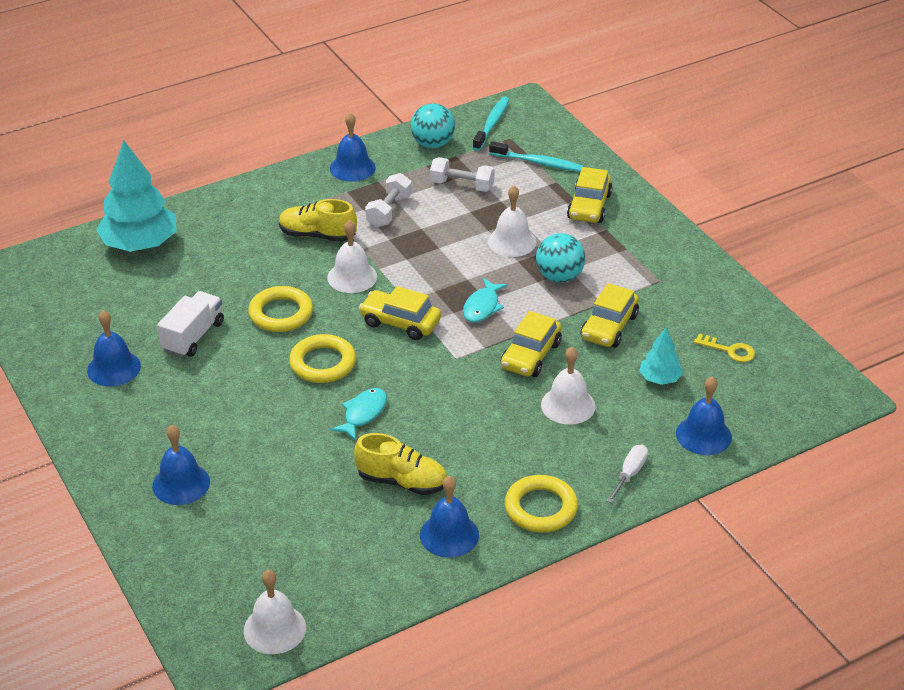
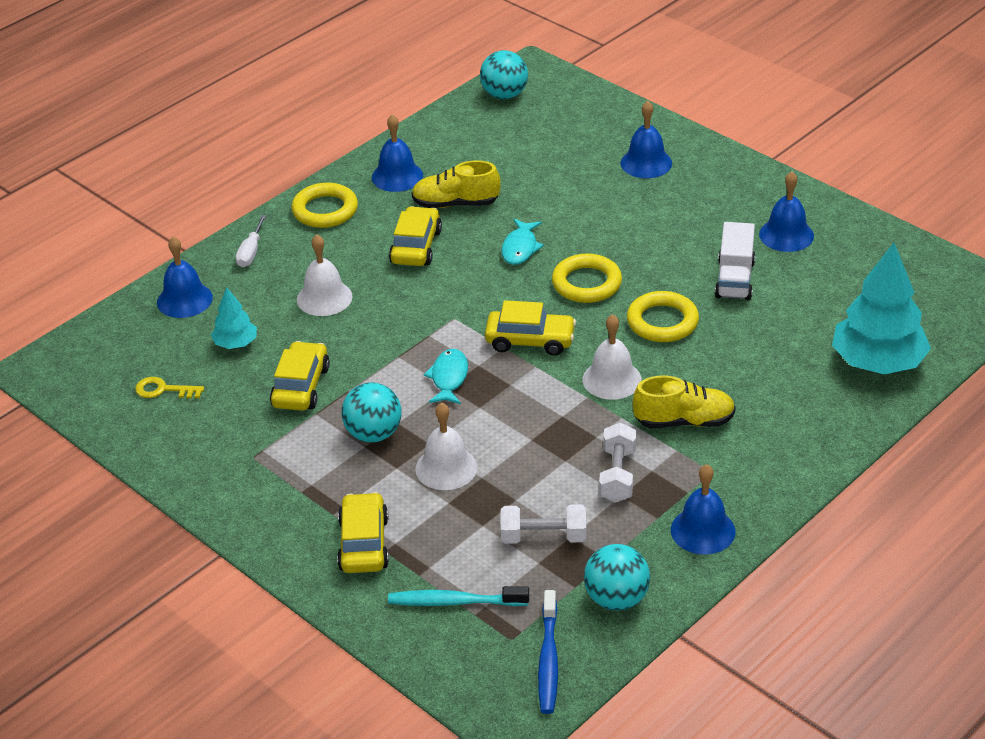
camera: 165 degrees right, 0 degrees up
white bell [244,570,306,654] -> turquoise ball [480,50,528,99]
turquoise toothbrush [473,97,509,151] -> blue toothbrush [538,590,558,714]
yellow car [500,311,562,377] -> yellow car moved to [389,206,442,266]

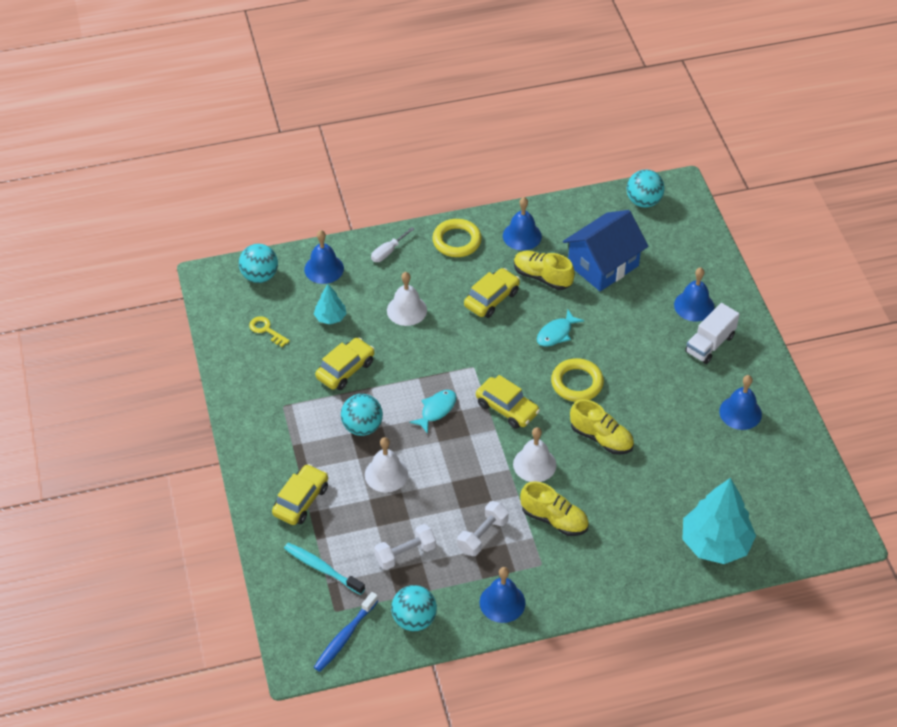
camera: 30 degrees right, 10 degrees up
white dumbbell [500,504,586,544] -> white dumbbell turned 60 degrees counterclockwise [374,524,436,570]
yellow ring [627,291,699,342] -> yellow shoe [570,399,634,455]
white truck [715,222,755,300] -> white truck moved to [685,303,740,364]
none -> turquoise ball [239,244,278,283]
none -> blue house [563,210,648,291]

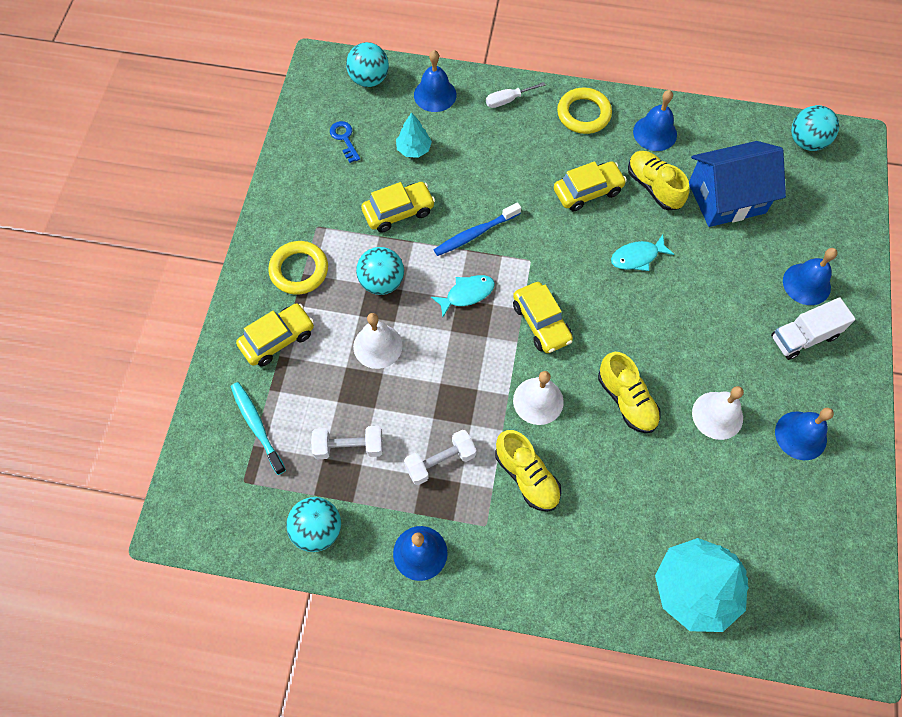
camera: 25 degrees right, 15 degrees up
yellow key [249,316,290,347] -> blue key [330,121,360,163]
blue toothbrush [314,592,378,672] -> blue toothbrush moved to [434,202,521,256]
white bell [387,272,427,326] -> white bell moved to [692,386,744,440]
yellow ring [551,358,604,402] -> yellow ring moved to [268,241,328,295]

